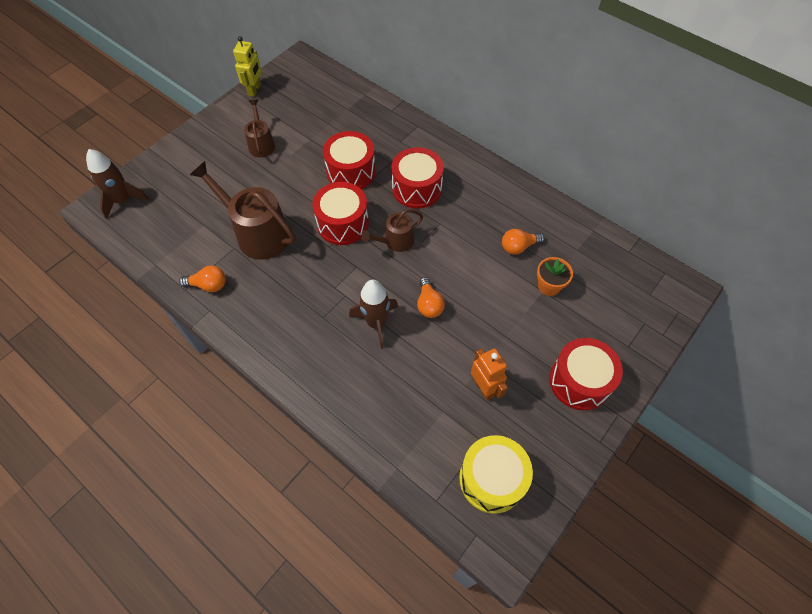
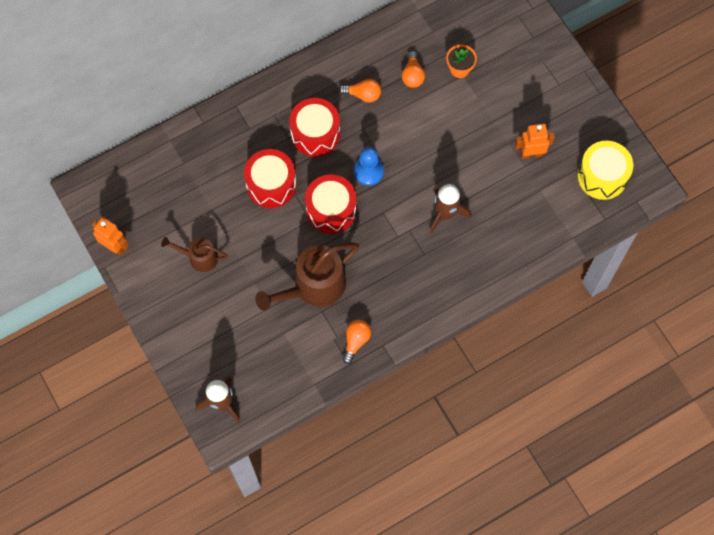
camera: 70 degrees left, 10 degrees up
yellow robot [233,36,262,97] -> orange robot [92,217,129,255]
brown watering can [361,209,423,252] -> blue pawn [354,147,384,186]
orange light bulb [417,277,445,318] -> orange light bulb moved to [339,79,381,103]
red drum [549,338,623,410] -> none

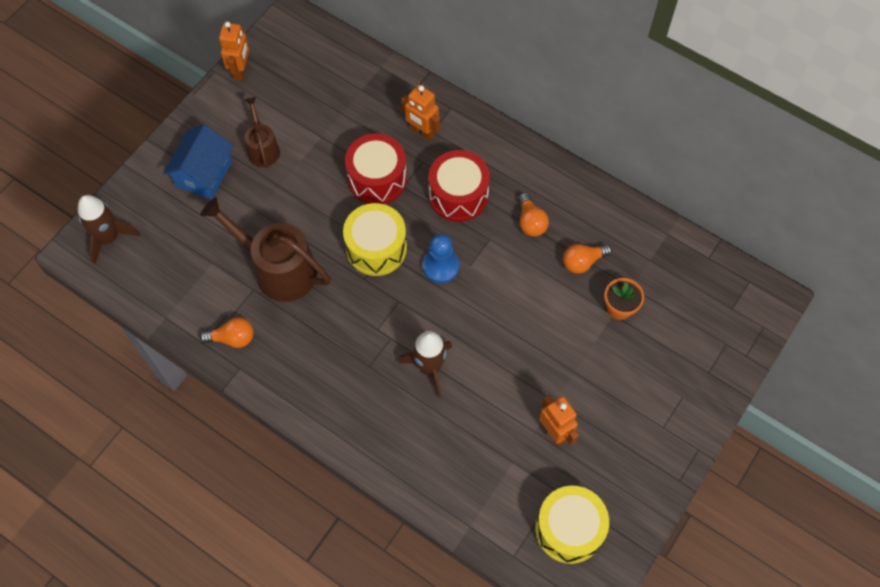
camera: 65 degrees right, 5 degrees down
red drum [305,174,356,234] -> yellow drum [343,203,407,276]
none -> blue house [163,124,234,199]
none -> orange robot [401,85,440,141]

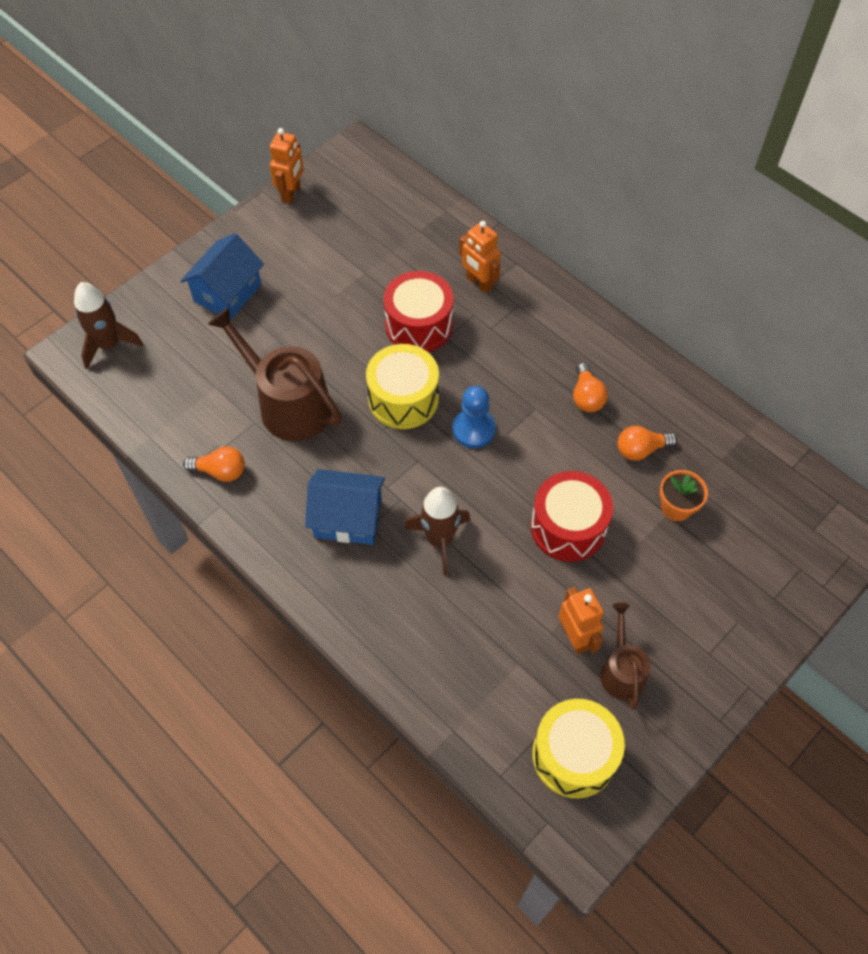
camera: 10 degrees right, 5 degrees down
brown watering can [245,97,280,168] -> brown watering can moved to [600,603,650,710]
red drum [429,150,490,222] -> red drum moved to [531,471,613,562]
none -> blue house [305,469,385,545]

